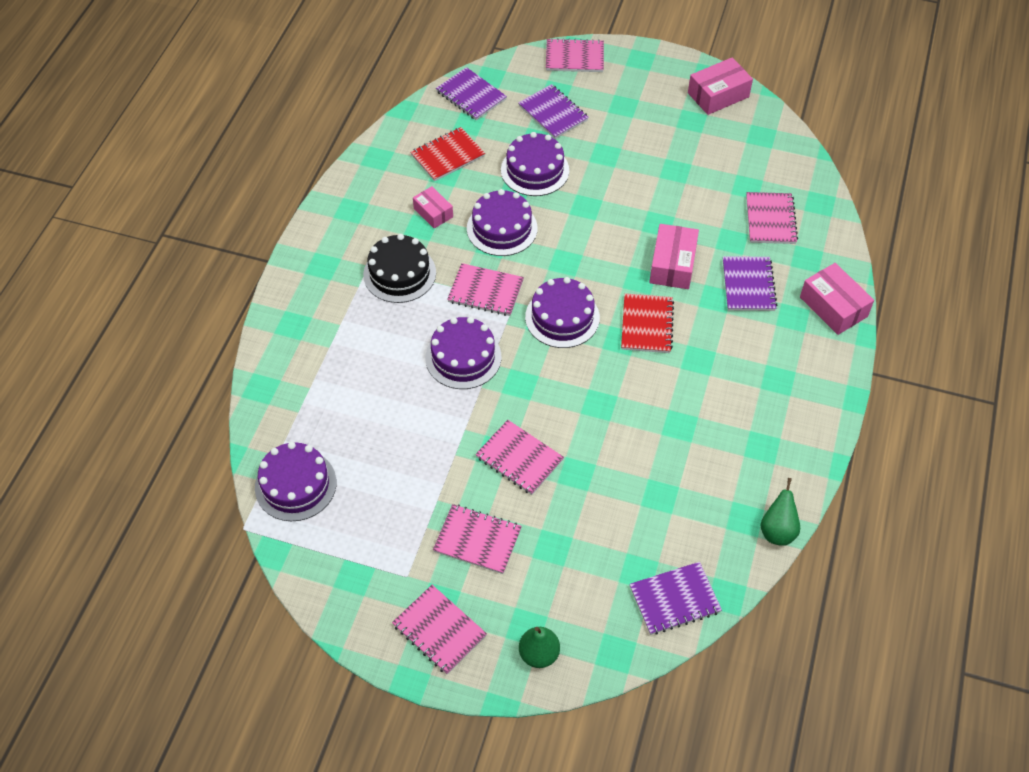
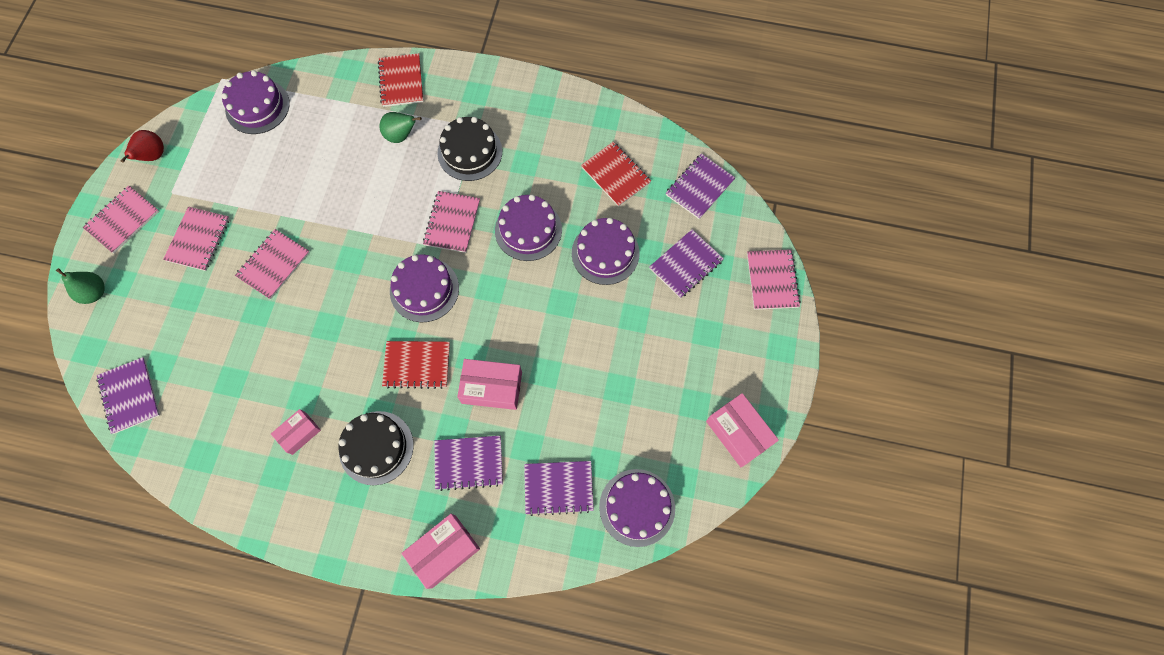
camera: 85 degrees right, 15 degrees up
pink box [413,186,453,229] -> pink box moved to [271,409,321,455]
purple cake [425,317,501,389] -> purple cake moved to [599,469,675,547]
pink notebook [746,192,798,244] -> purple notebook [524,461,594,516]
green pear [760,478,800,546] -> green pear moved to [379,112,422,143]
none -> red pear [120,130,164,163]
none -> black cake [338,411,414,485]
none -> red notebook [378,53,423,107]

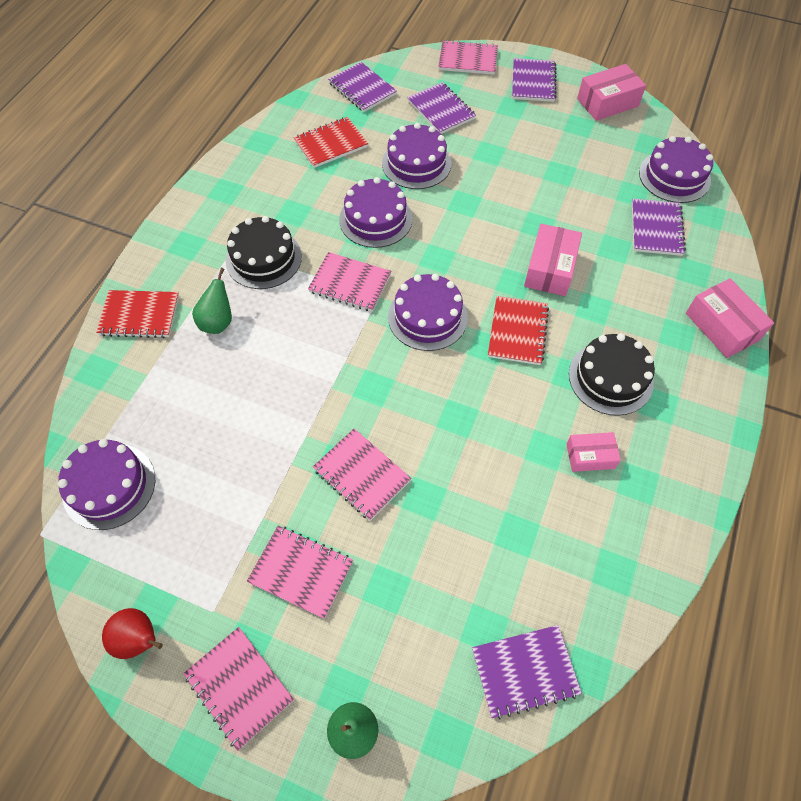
camera: 80 degrees left, 10 degrees down
pink box [271,409,321,455] -> pink box turned 60 degrees counterclockwise [566,432,621,472]
purple notebook [434,436,503,491] -> purple notebook moved to [512,58,557,102]

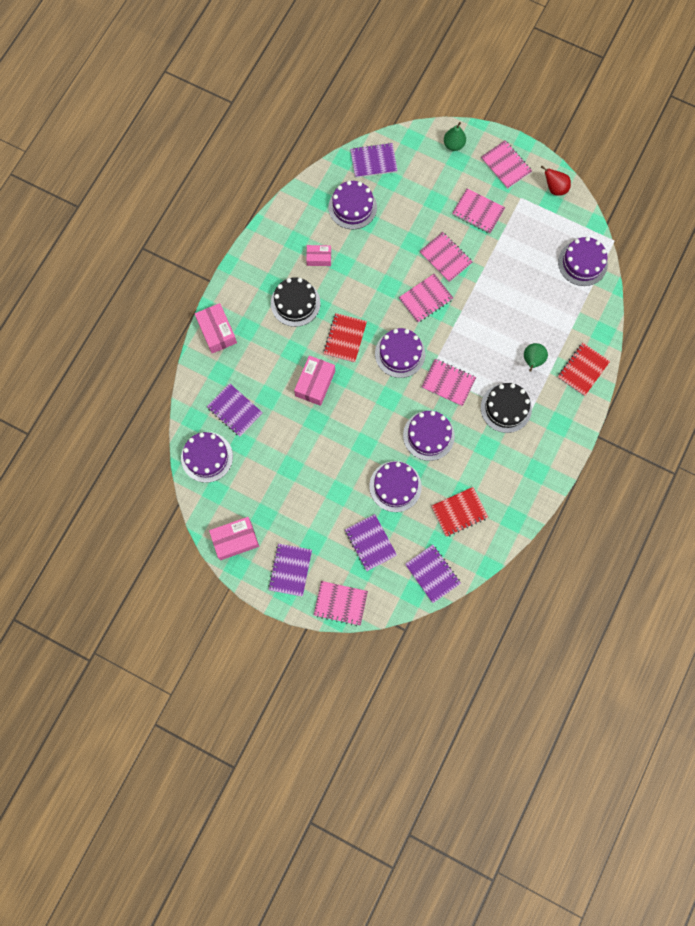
camera: 175 degrees left, 15 degrees up
red notebook [96,290,179,338] -> red notebook turned 60 degrees counterclockwise [557,343,610,396]
purple notebook [632,199,686,256] -> purple notebook turned 60 degrees counterclockwise [207,383,263,436]
none -> purple cake [328,181,377,229]
none -> pink notebook [399,274,453,323]

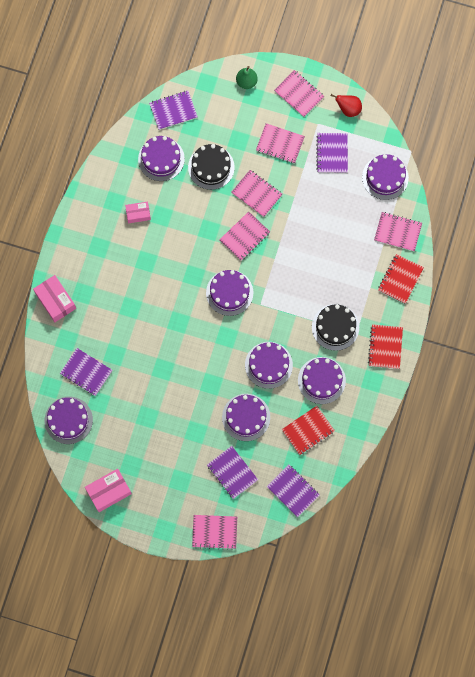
camera: 10 degrees left, 0 degrees up
purple notebook [268,543,312,597] -> purple notebook moved to [316,133,348,173]
black cake [271,277,321,327] -> black cake moved to [188,144,235,190]
pink box [294,356,335,406] -> none
red notebook [323,313,367,363] -> red notebook moved to [368,324,403,369]
pink notebook [421,359,476,406] -> pink notebook moved to [374,212,422,251]
green pear [524,343,548,372] -> none
none -> purple cake [298,357,346,404]

